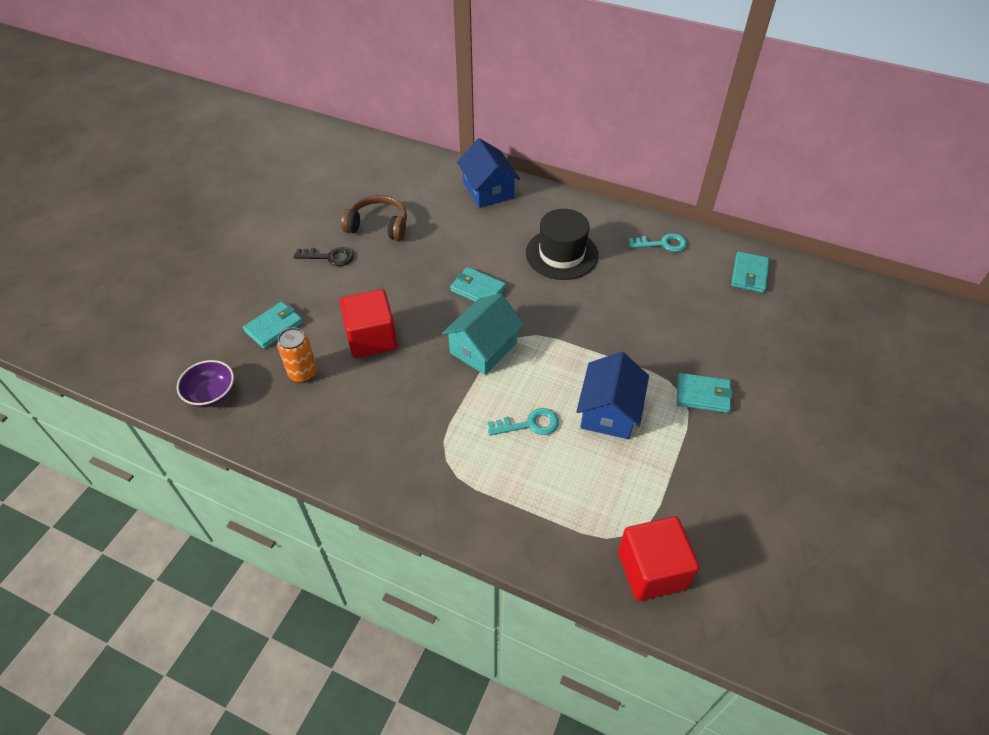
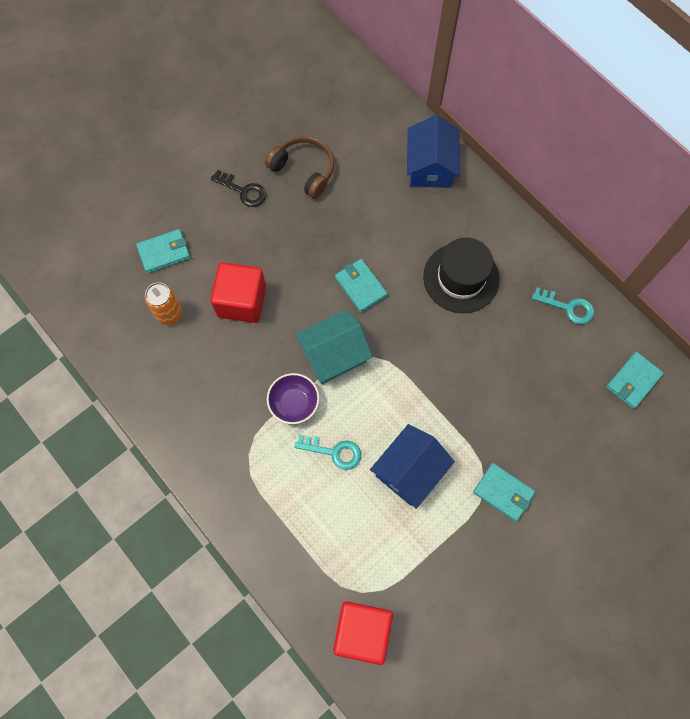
camera: 25 degrees right, 20 degrees up
purple bowl [177,360,234,407] -> purple bowl moved to [267,373,319,424]

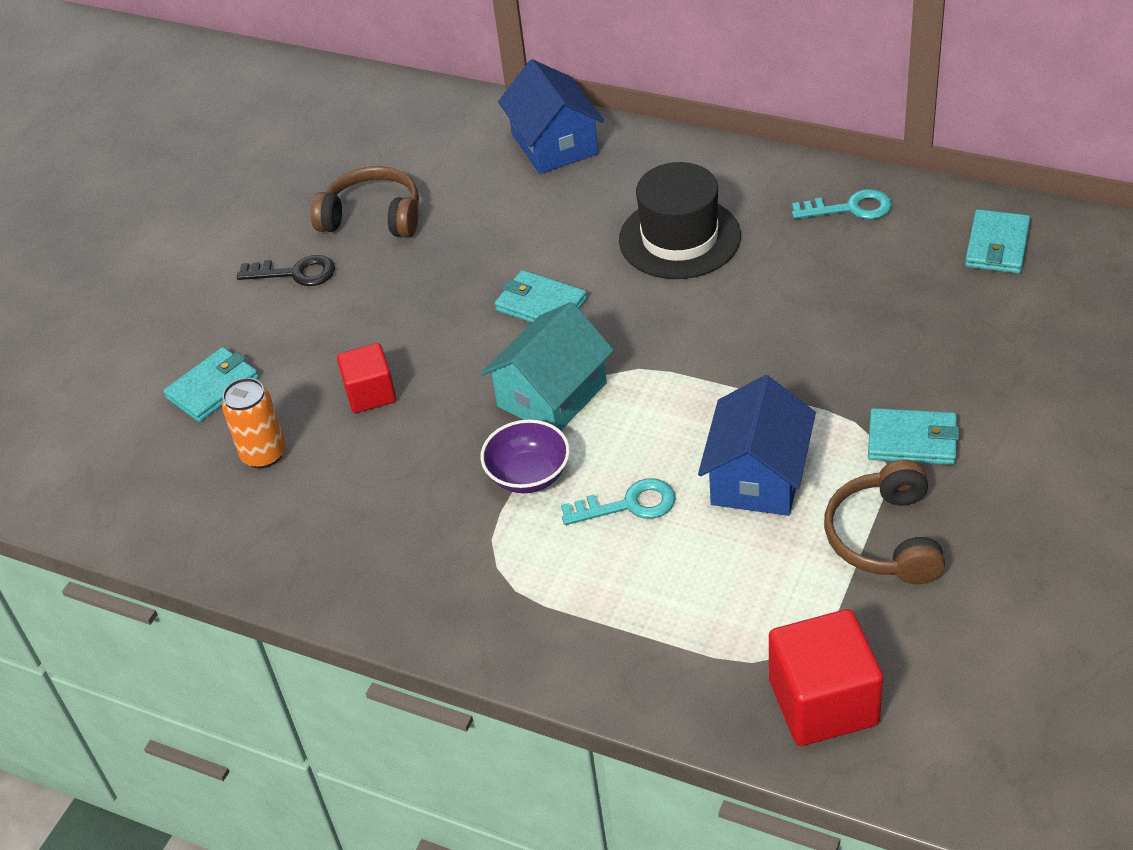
camera: 20 degrees left, 25 degrees down
red cube [210,262,266,323] -> red cube [337,343,396,413], size x0.62
none -> brown headphones [824,460,945,584]

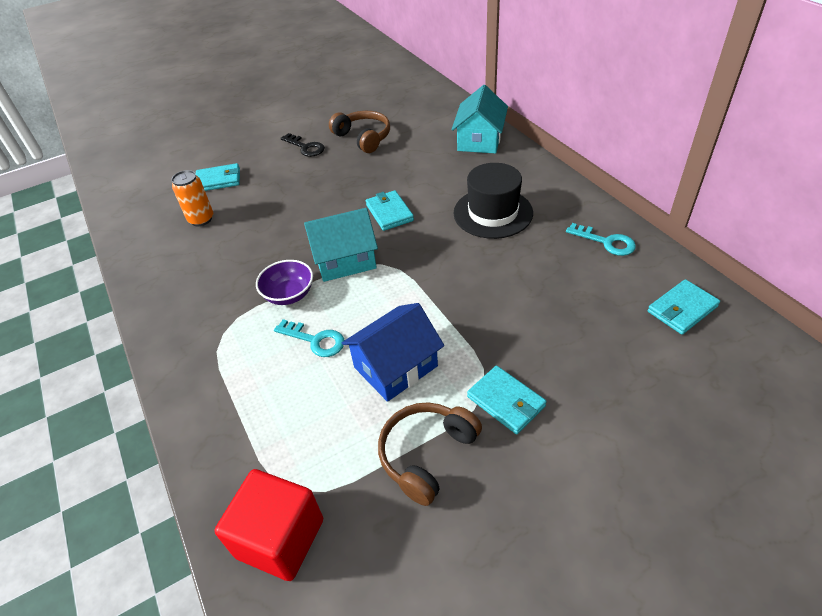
camera: 35 degrees right, 0 degrees up
red cube [337,343,396,413] -> none
blue house [498,59,604,174] -> turquoise house [451,85,508,154]

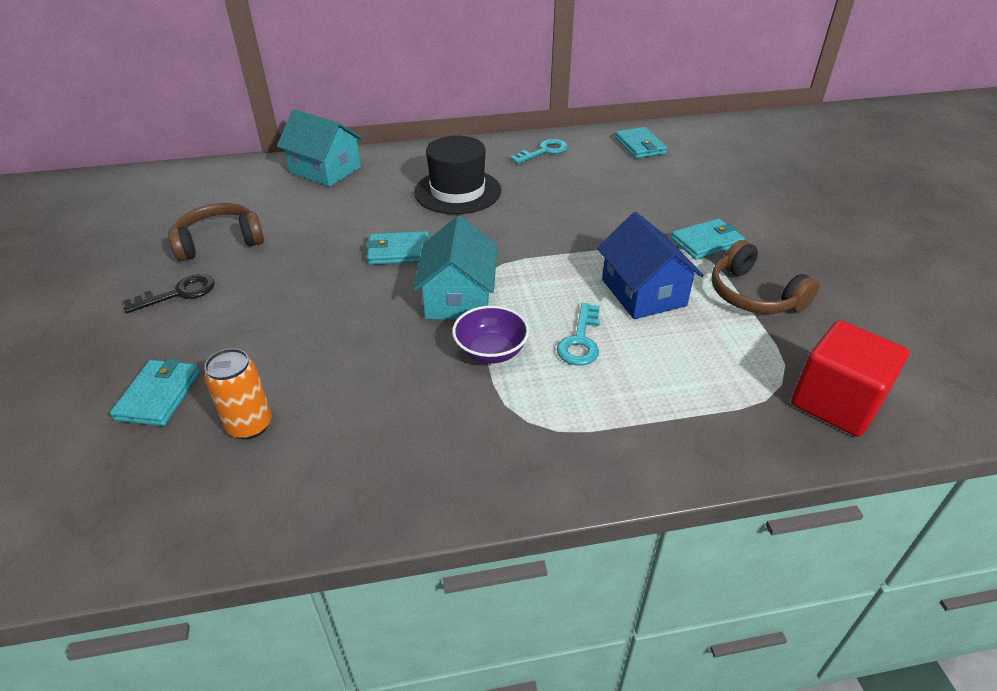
camera: 75 degrees left, 5 degrees down
turquoise key [274,319,344,357] -> turquoise key turned 150 degrees clockwise [557,303,600,365]

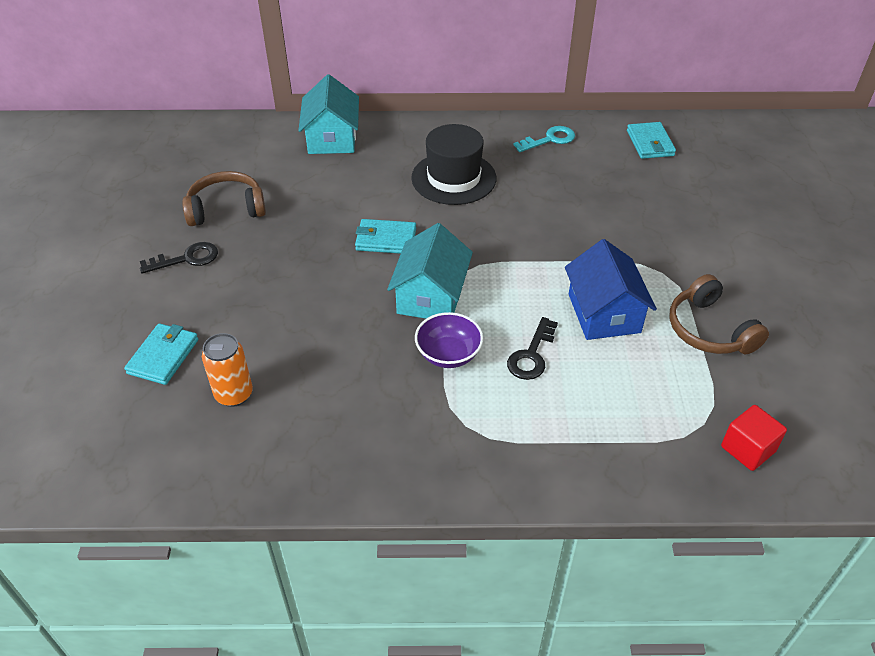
camera: 10 degrees right, 5 degrees up
turquoise house [277,109,363,187] -> turquoise house turned 45 degrees clockwise [298,74,359,154]
turquoise key [557,303,600,365] -> black key [507,317,558,380]
turquoise wallet [671,218,745,260] -> none
red cube [791,320,909,437] -> red cube [721,405,787,471], size x0.62

